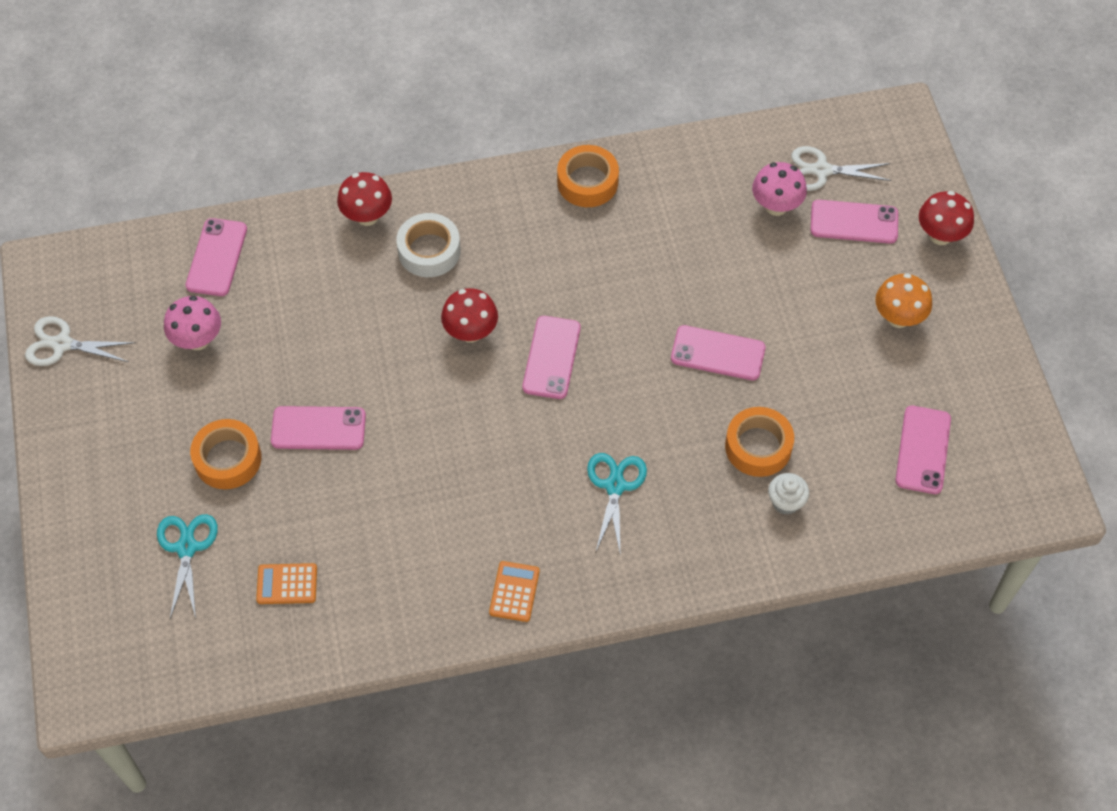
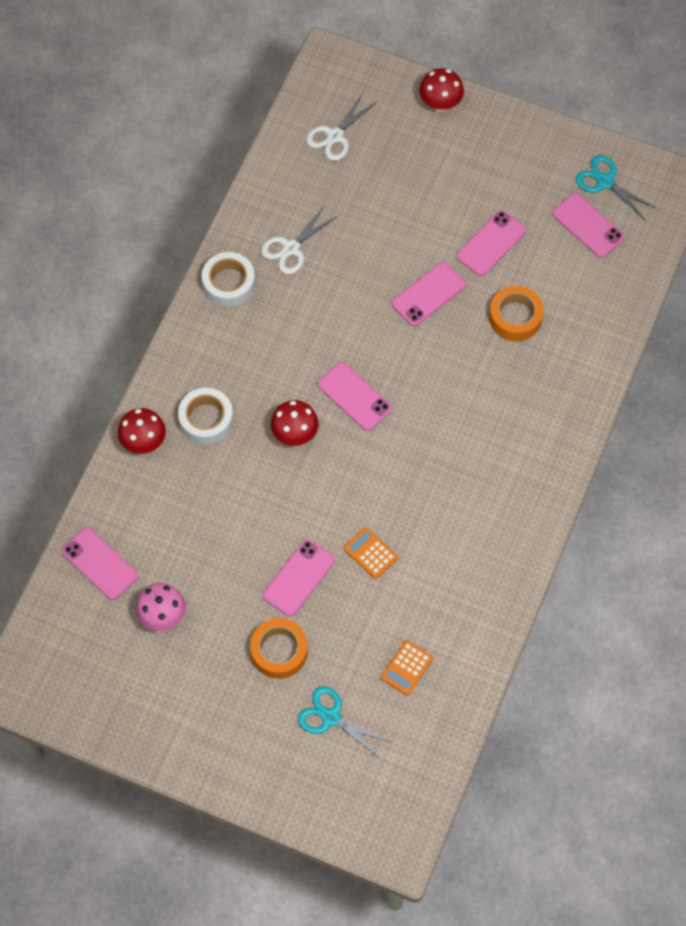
camera: 55 degrees left, 5 degrees up
white scissors [25,316,136,366] -> white scissors moved to [261,205,338,274]
orange calculator [489,561,540,622] -> orange calculator moved to [344,527,398,579]
orange tape [557,145,619,207] -> white tape [202,252,255,307]
turquoise scissors [587,453,647,552] -> turquoise scissors moved to [576,155,657,219]
pink mushroom [752,162,807,216] -> none
white cupcake [768,473,809,515] -> none
pink phone [810,200,898,244] -> pink phone moved to [457,210,526,276]
orange mushroom [875,273,932,328] -> none

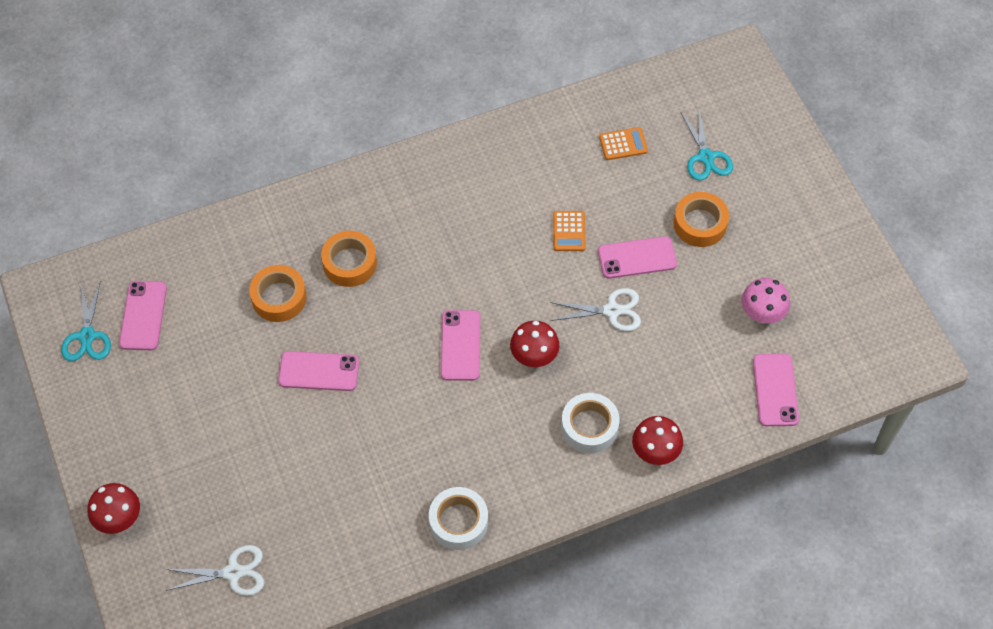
camera: 135 degrees left, 5 degrees down
white scissors [261,205,338,274] -> white scissors moved to [550,288,641,331]
pink phone [457,210,526,276] -> none
none -> orange tape [321,231,377,287]

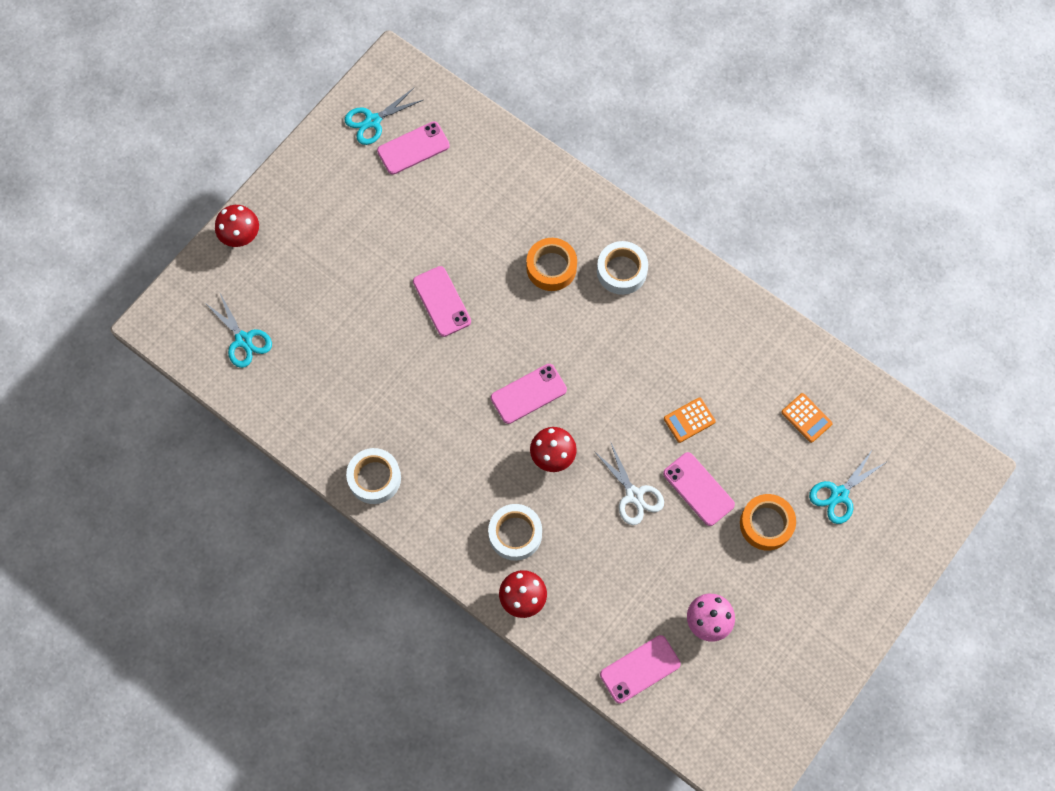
camera: 60 degrees right, 10 degrees up
white scissors [165,545,264,596] -> turquoise scissors [204,293,272,368]
orange tape [249,265,307,322] -> none
none -> white tape [597,241,648,295]

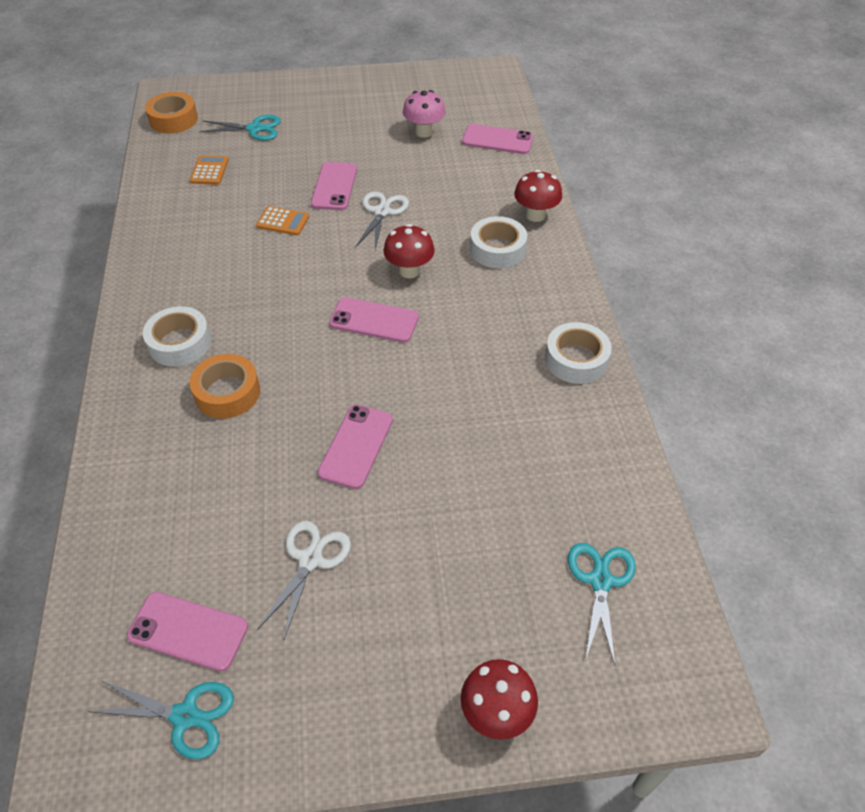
camera: 135 degrees left, 20 degrees down
orange tape [740,494,796,550] -> orange tape moved to [145,92,198,133]
none -> white scissors [257,521,351,639]

